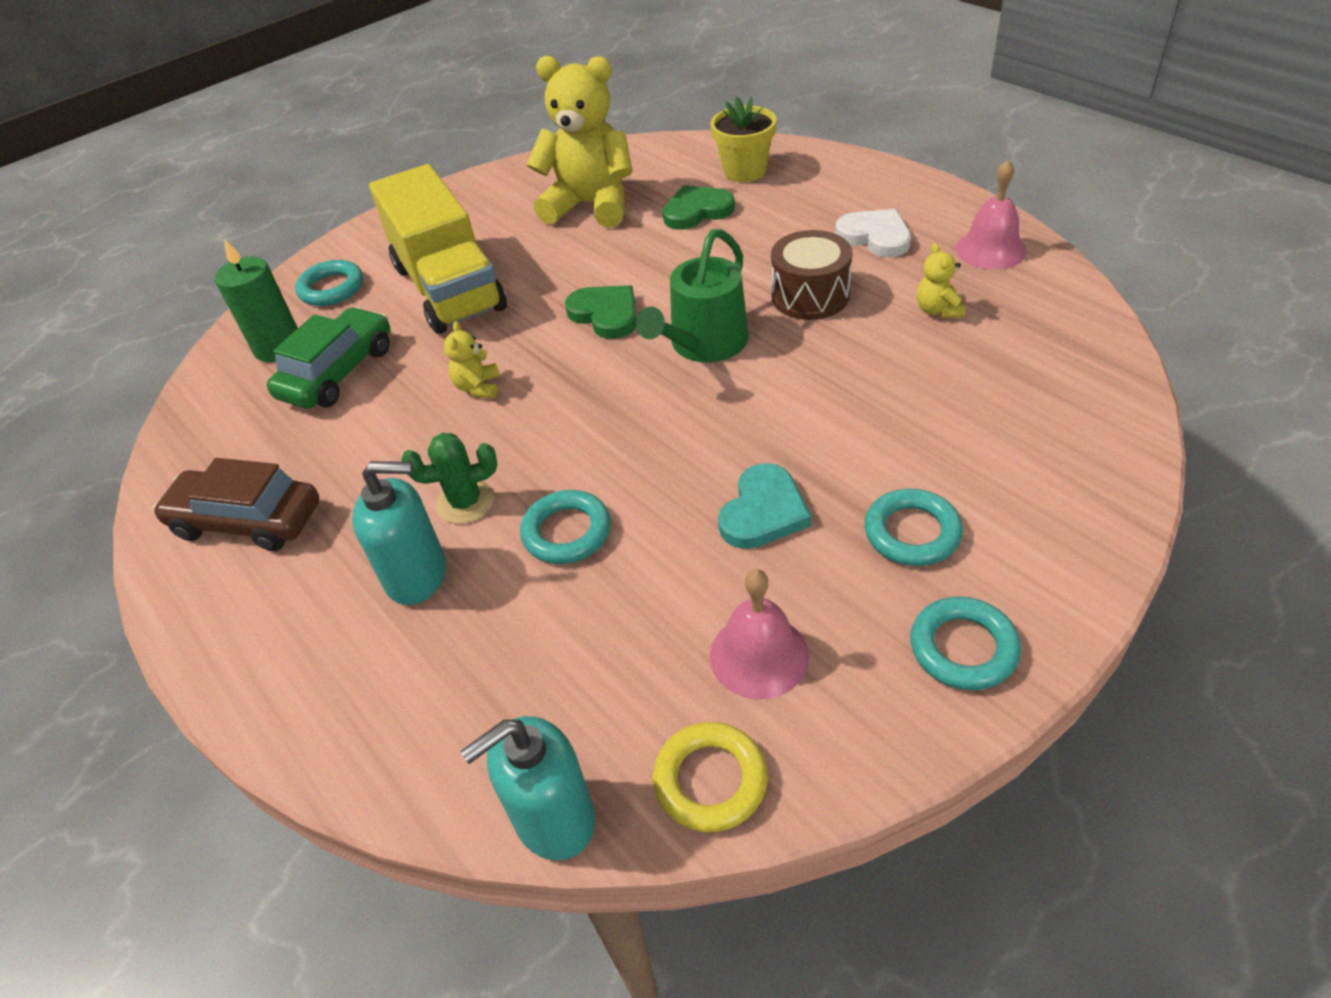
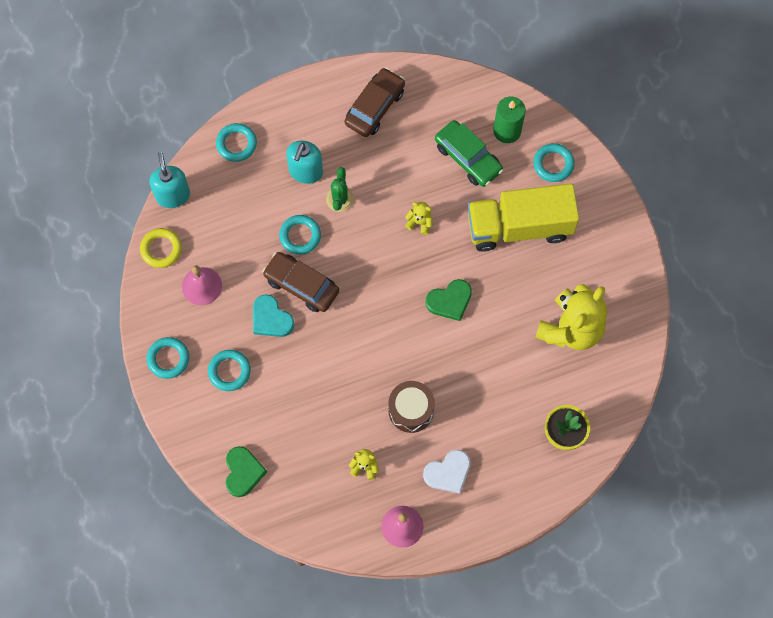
camera: 105 degrees right, 25 degrees up
green watering can [636,229,749,363] -> none
green heart [663,185,735,230] -> green heart moved to [226,446,267,497]
none -> turquoise ring [216,123,257,162]
none -> brown car [262,252,339,312]

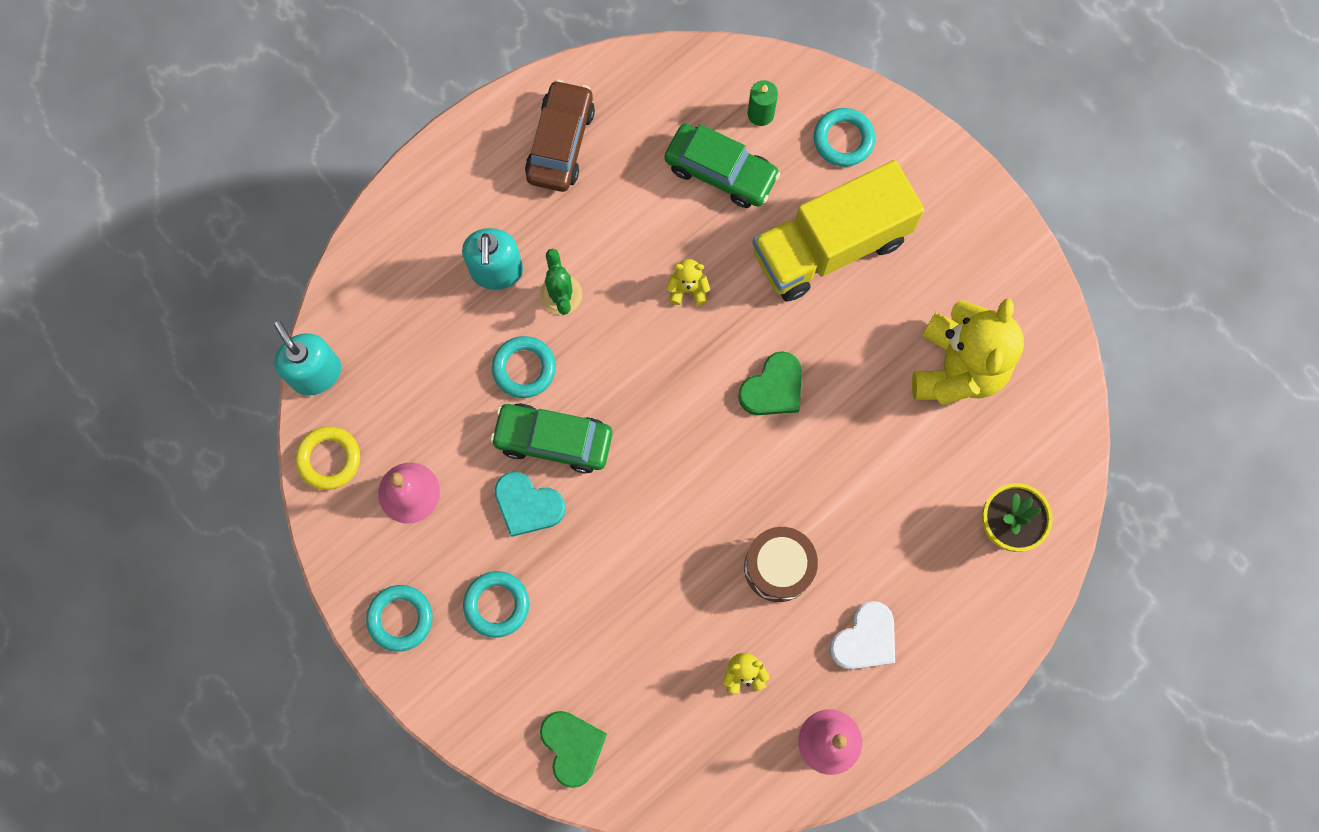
camera: 20 degrees left, 5 degrees up
turquoise ring [216,123,257,162] -> none
brown car [262,252,339,312] -> green car [490,403,612,473]
green candle [493,97,526,143] -> green candle [748,80,778,126], size x0.64

